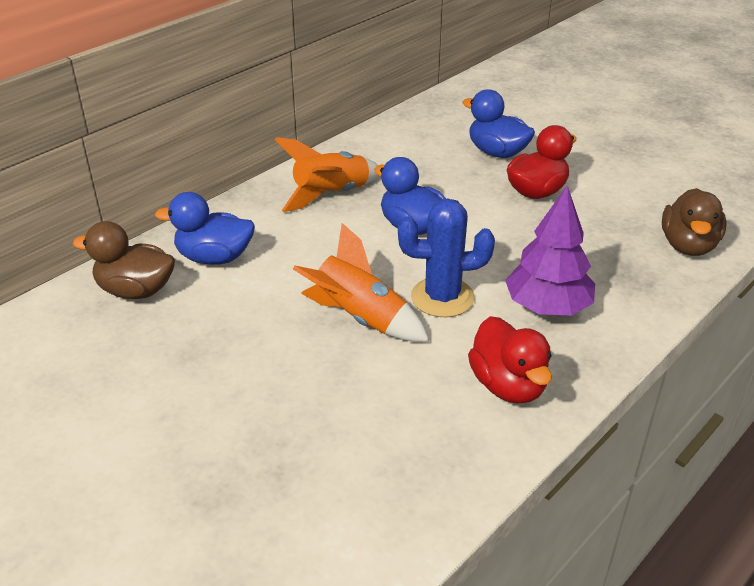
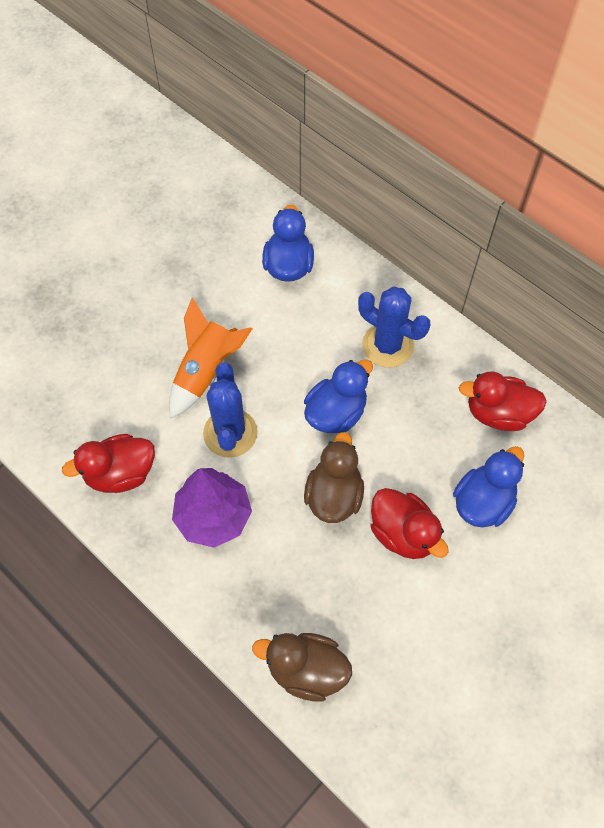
camera: 90 degrees right, 25 degrees up
brown duck [73,221,175,299] -> brown duck moved to [304,432,364,523]
orange rocket [275,137,379,212] -> blue cactus [358,287,430,368]
none -> red duck [459,371,547,431]

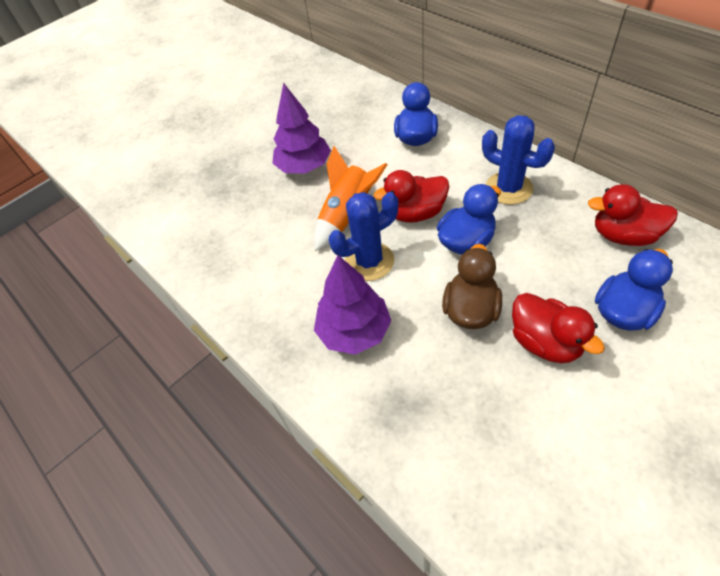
camera: 10 degrees right, 10 degrees down
red duck [62,434,155,493] -> red duck moved to [374,170,449,223]
blue cactus [203,362,258,458] -> blue cactus turned 60 degrees clockwise [329,192,398,281]
brown duck [252,633,352,702] -> none
none -> purple tree [272,82,331,173]

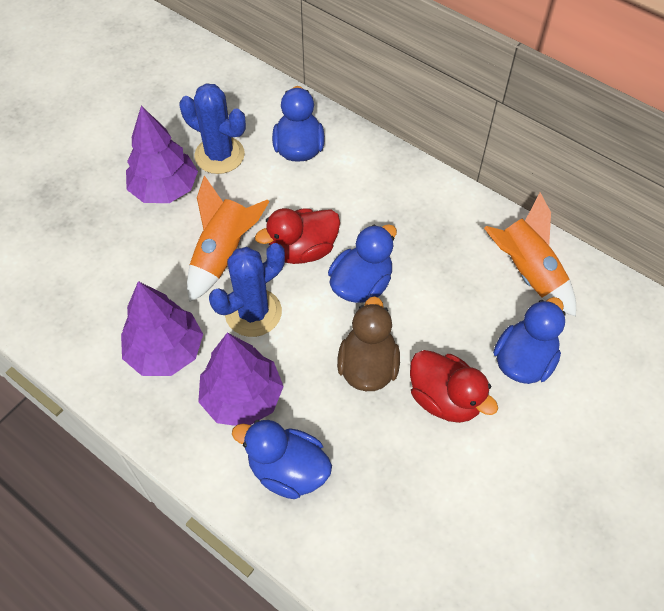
camera: 15 degrees left, 5 degrees up
blue cactus [482,115,555,205] -> blue cactus moved to [180,83,246,174]
red duck [588,184,678,246] -> orange rocket [484,192,576,316]
none -> purple tree [121,281,203,376]
none -> blue duck [232,420,332,499]

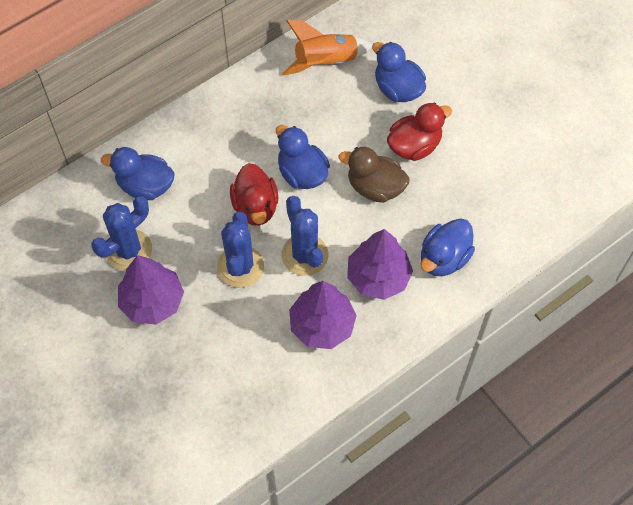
camera: 75 degrees left, 5 degrees up
orange rocket [187,176,270,302] -> blue cactus [217,212,264,288]

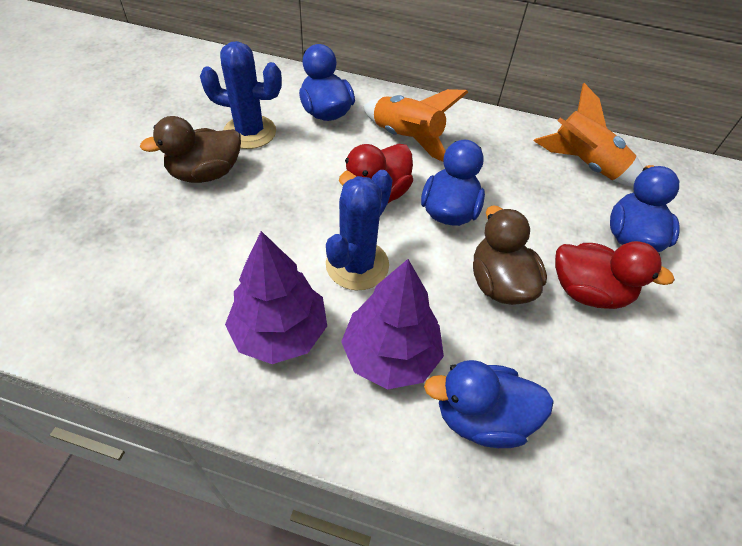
camera: 50 degrees right, 10 degrees down
purple tree [118,255,184,325] -> brown duck [140,116,241,183]
blue cactus [217,212,264,288] -> none
none -> orange rocket [364,89,468,162]

